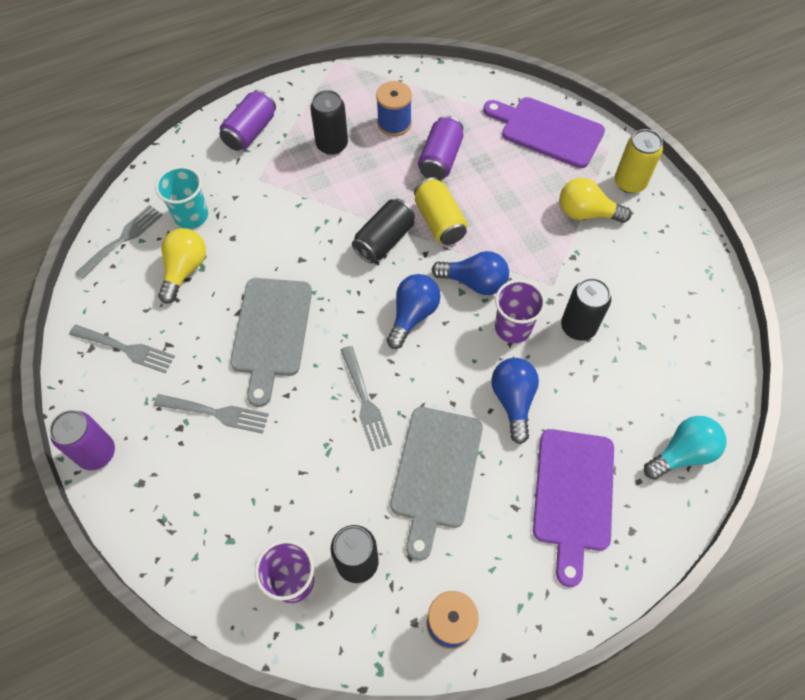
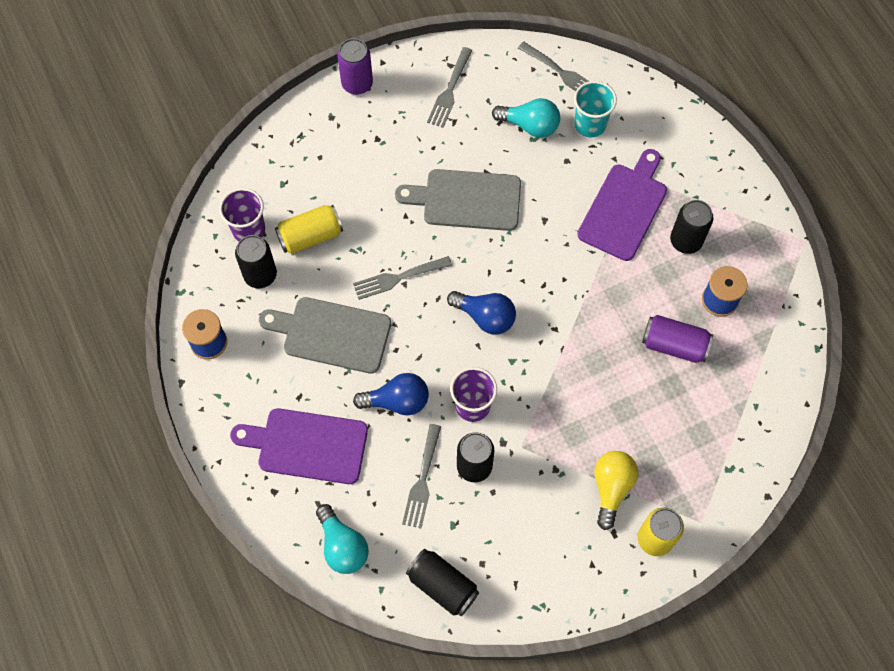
camera: 90 degrees right, 5 degrees up
grey fork [154,394,269,434] -> grey fork moved to [402,424,441,528]
yellow light bulb [158,228,206,304] -> turquoise light bulb [492,98,560,138]
purple can [219,90,276,151] -> none
black can [352,199,415,263] -> black can moved to [406,549,479,616]
yellow can [414,177,468,245] -> yellow can moved to [275,205,343,254]
blue light bulb [432,251,509,295] -> none
purple cutting board [483,97,605,168] -> purple cutting board moved to [577,149,667,261]

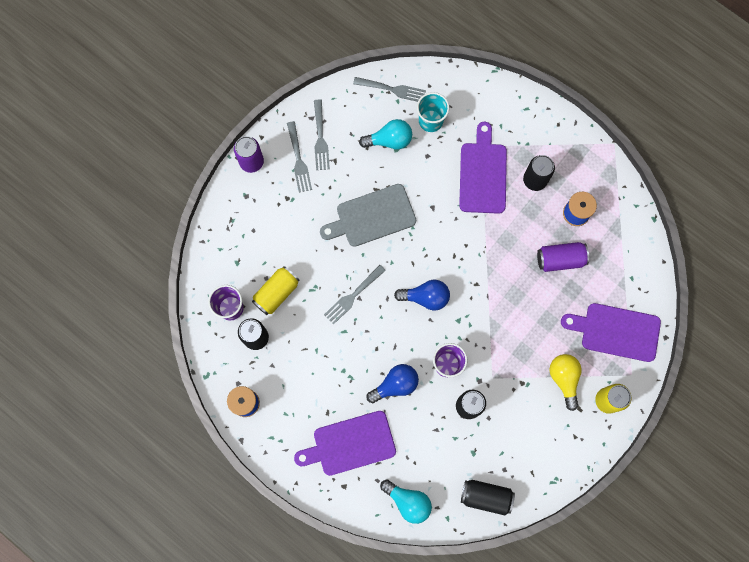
camera: 25 degrees left, 10 degrees up
grey cutting board [259,297,391,374] -> none
grey fork [402,424,441,528] -> grey fork moved to [287,121,312,192]
none -> purple cutting board [561,303,661,362]

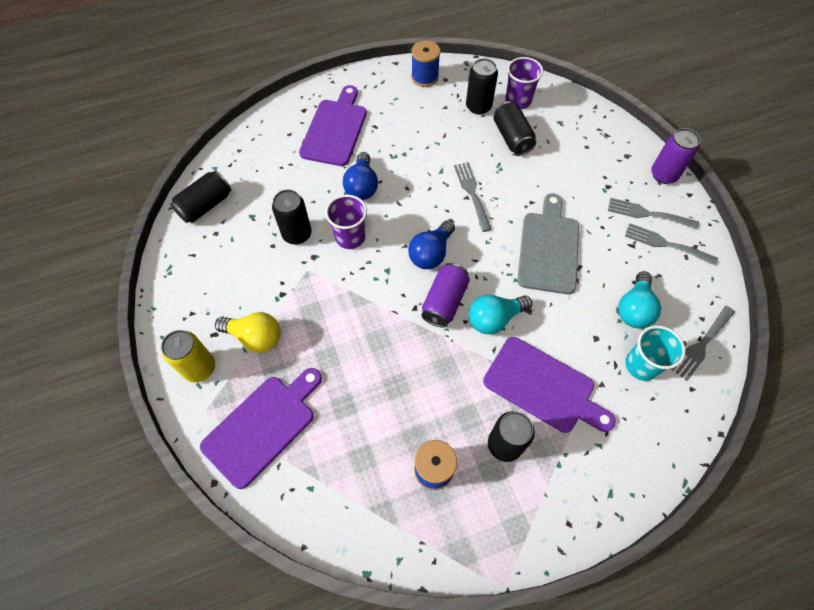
camera: 120 degrees right, 15 degrees down
yellow can [252,266,300,315] -> black can [493,101,536,156]
turquoise light bulb [380,479,432,524] -> turquoise light bulb moved to [469,295,532,334]
purple can [537,242,589,272] -> purple can moved to [421,263,470,328]

